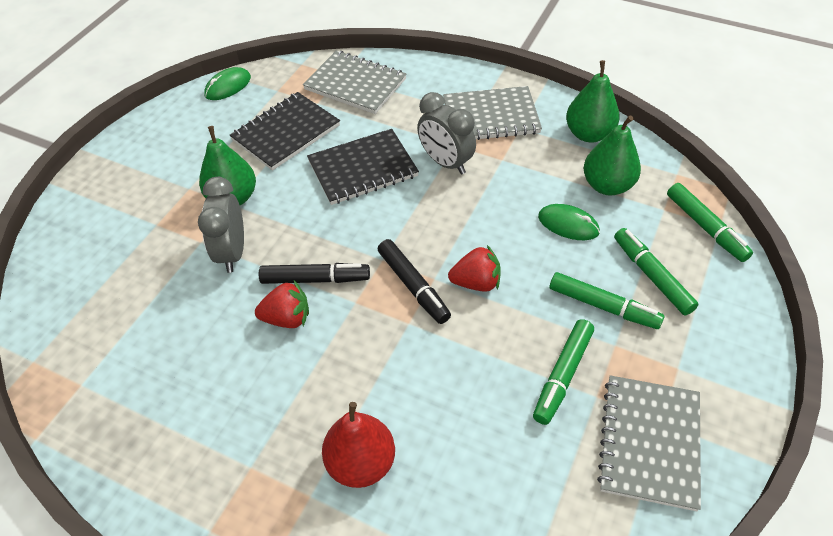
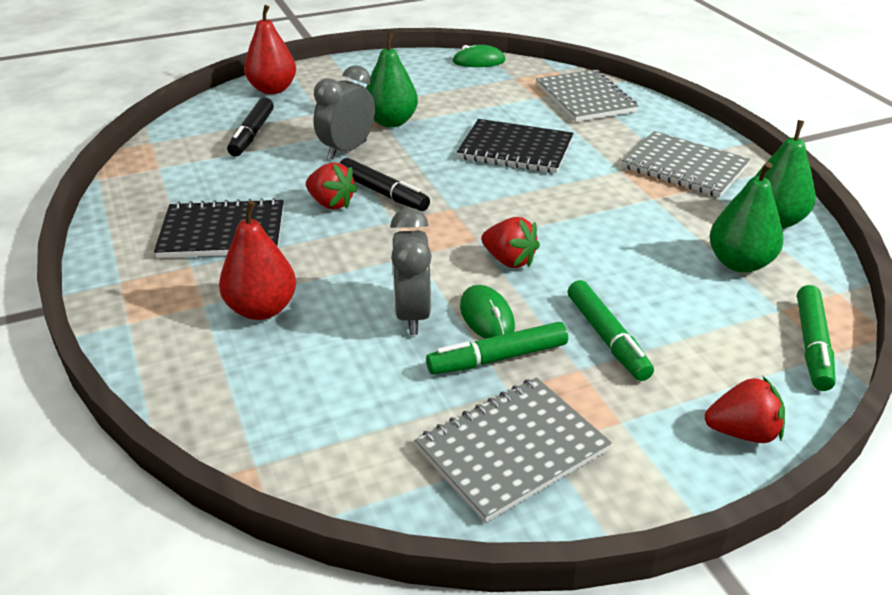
camera: 40 degrees right, 15 degrees down
black notebook [230,92,340,171] -> black notebook moved to [154,198,284,258]
black marker [378,239,451,324] -> black marker moved to [227,97,274,156]
grey clock [417,92,476,174] -> grey clock moved to [390,208,432,335]
green mouse [538,204,600,240] -> green mouse moved to [460,285,515,339]
green marker [614,228,699,316] -> none
none -> red pear [244,5,296,94]
none -> red strawberry [705,377,785,443]

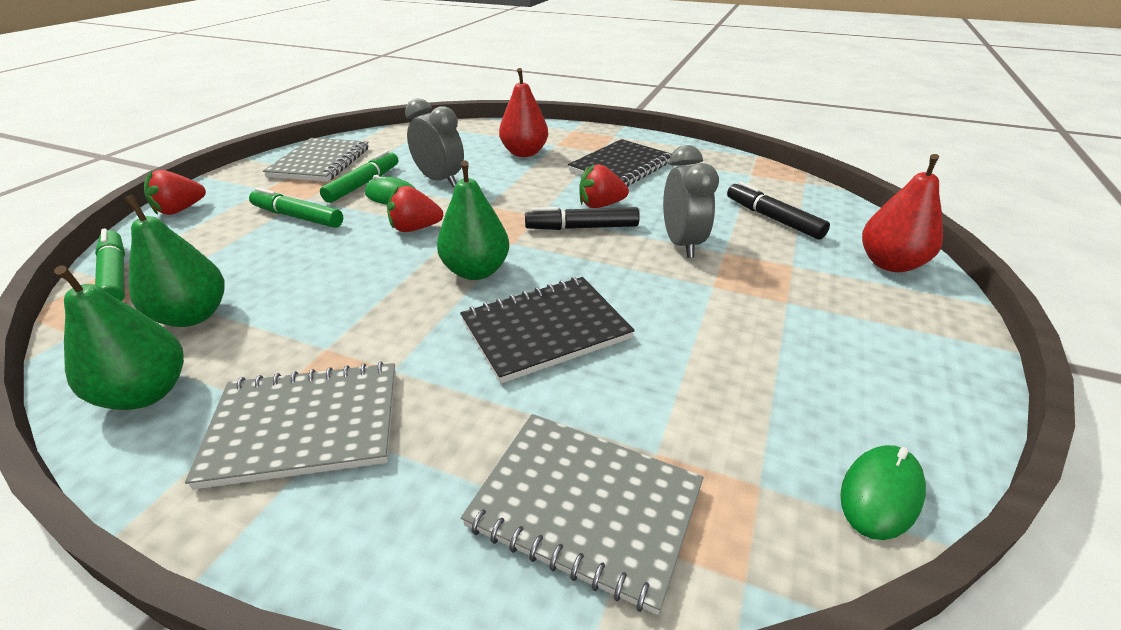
camera: 135 degrees right, 0 degrees up
green pear [366,33,418,127] -> green pear moved to [437,160,509,280]

